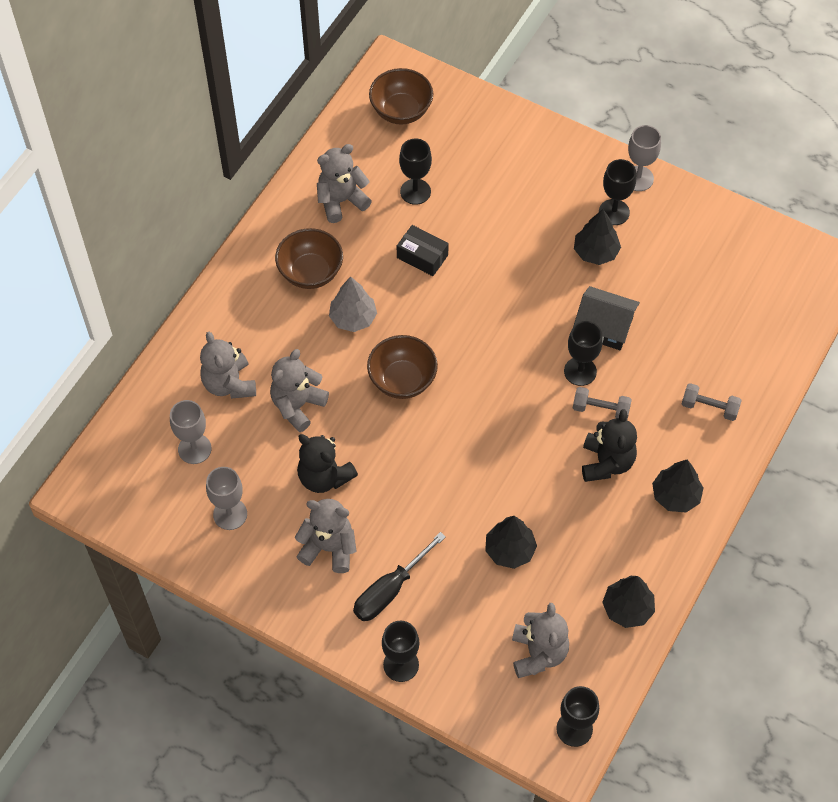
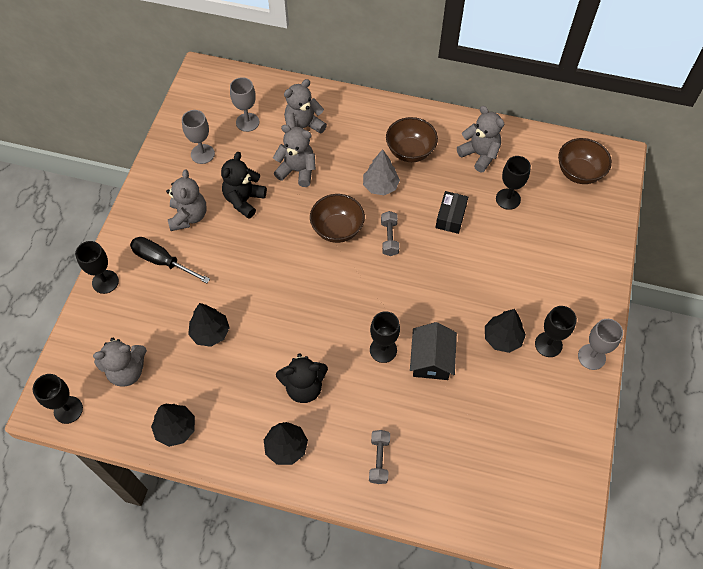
camera: 75 degrees right, 0 degrees up
grey dumbbell [573,387,632,420] -> grey dumbbell moved to [381,211,399,256]

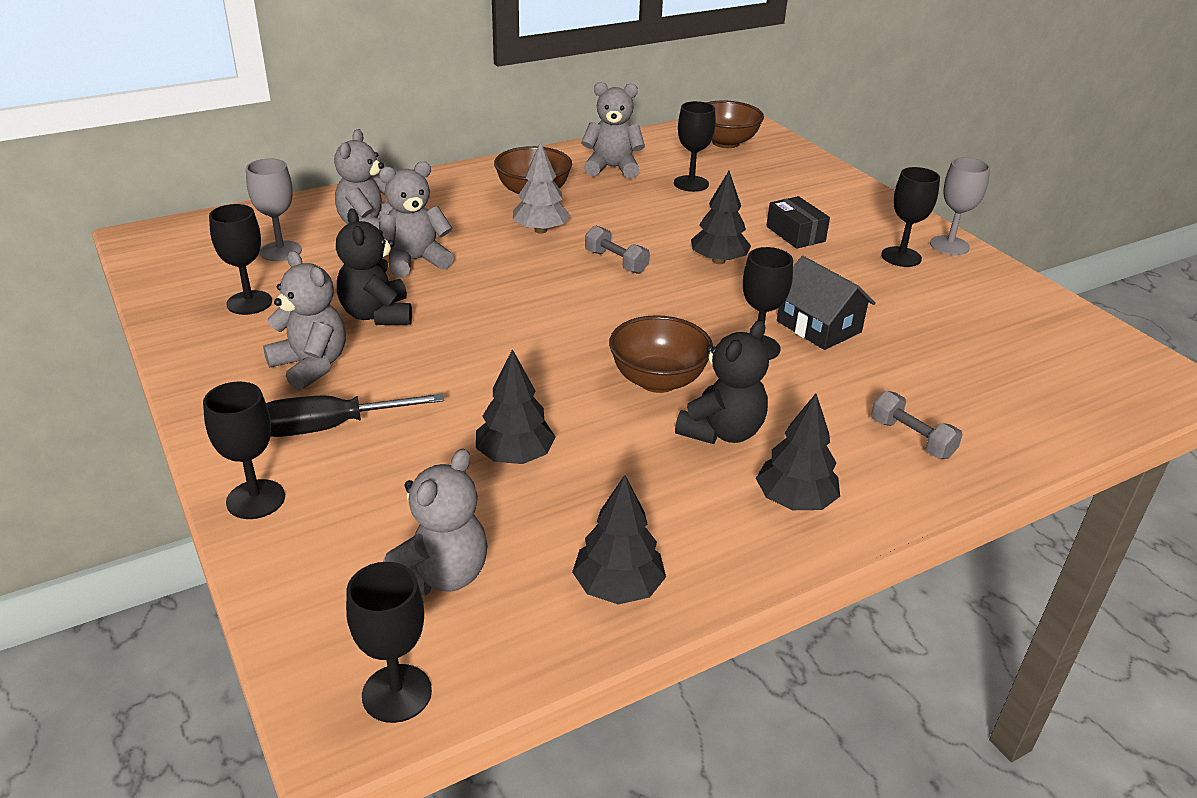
camera: 45 degrees left, 25 degrees down
grey goblet [182,110,215,164] -> black goblet [209,204,272,315]
brown bowl [310,194,365,243] -> brown bowl moved to [609,315,713,393]
black box [435,191,468,234] -> black box moved to [766,196,830,249]
black tree [485,309,526,353] -> black tree moved to [691,171,751,264]

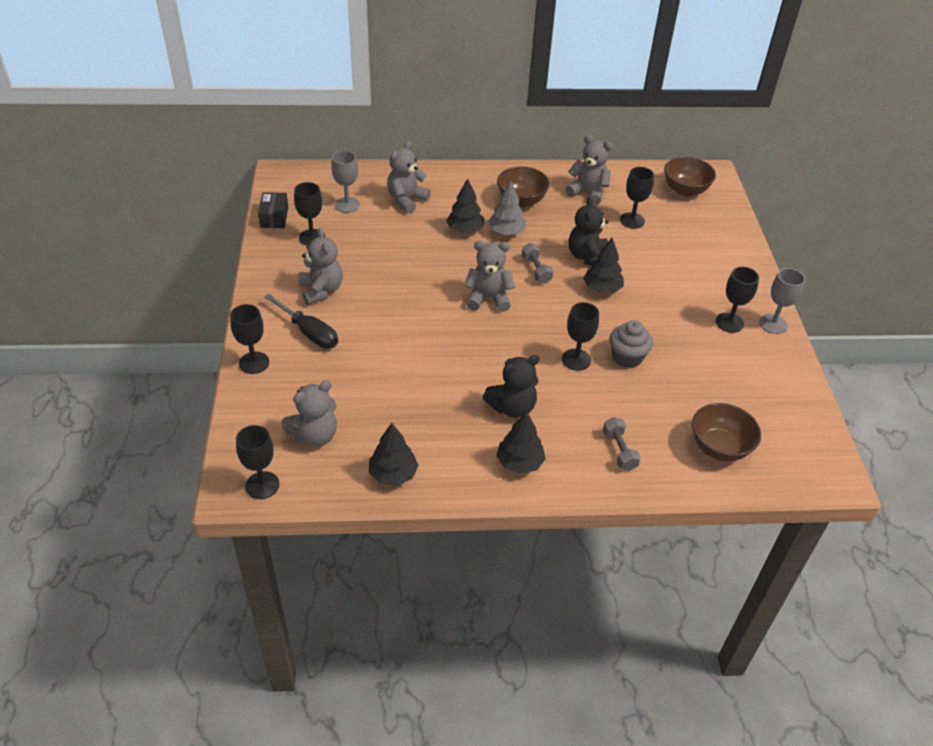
camera: 25 degrees right, 10 degrees up
black screwdriver [266,393,444,437] -> black screwdriver turned 150 degrees counterclockwise [264,294,338,349]
black teddy bear [336,208,412,325] -> black teddy bear moved to [569,196,608,266]
grey teddy bear [379,161,454,278] -> grey teddy bear moved to [464,241,515,312]
black tree [476,349,556,464] -> black tree moved to [446,178,484,233]
brown bowl [609,315,713,393] -> brown bowl moved to [692,403,761,461]
black box [766,196,830,249] -> black box moved to [258,192,288,228]
black house [777,256,876,350] -> grey cupcake [610,320,653,368]

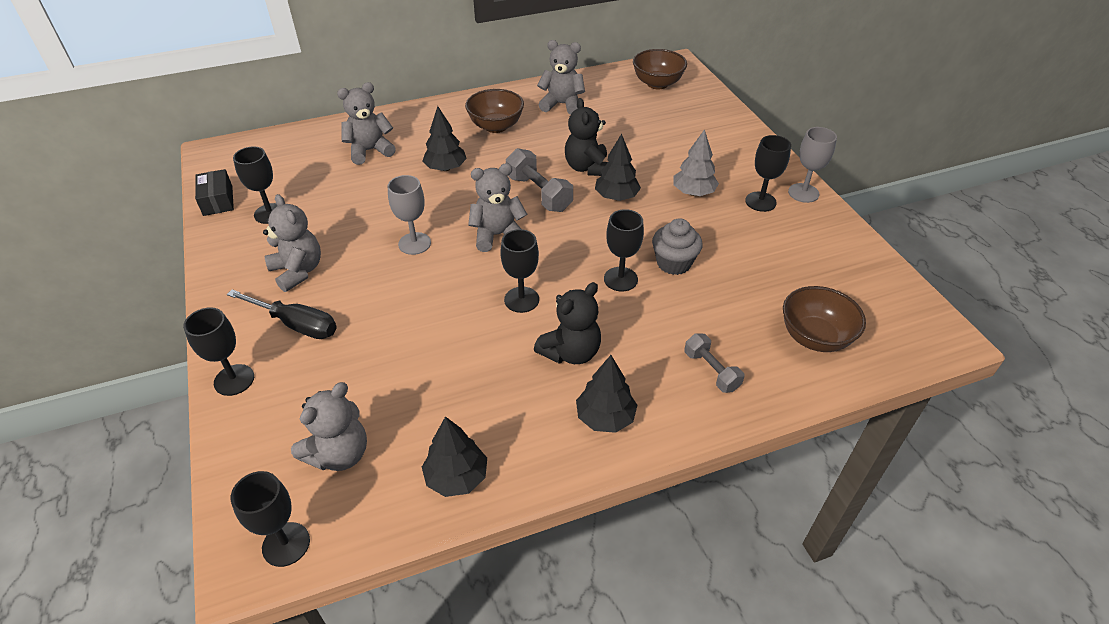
camera: 15 degrees left, 0 degrees up
grey goblet [331,151,360,213] -> grey goblet moved to [388,175,431,255]
grey teddy bear [387,141,431,213] -> grey teddy bear turned 45 degrees clockwise [337,82,396,165]
grey tree [488,181,526,235] -> grey tree moved to [674,129,719,196]
grey dumbbell [522,243,553,284] -> grey dumbbell [506,148,573,212], size x1.55
black goblet [620,167,654,229] -> black goblet moved to [500,229,539,313]

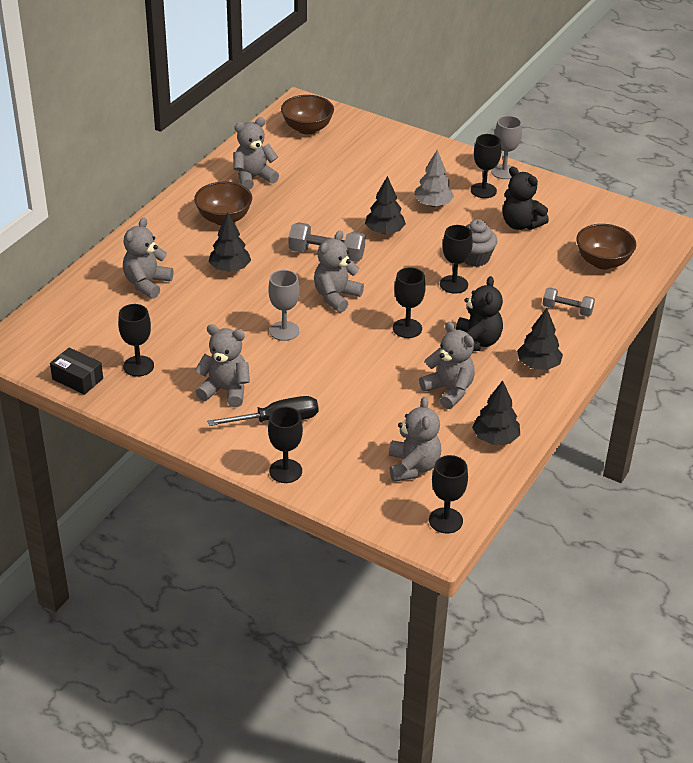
camera: 40 degrees left, 5 degrees down
black teddy bear [565,98,608,176] -> black teddy bear moved to [502,167,549,230]
none -> grey teddy bear [419,322,475,409]

